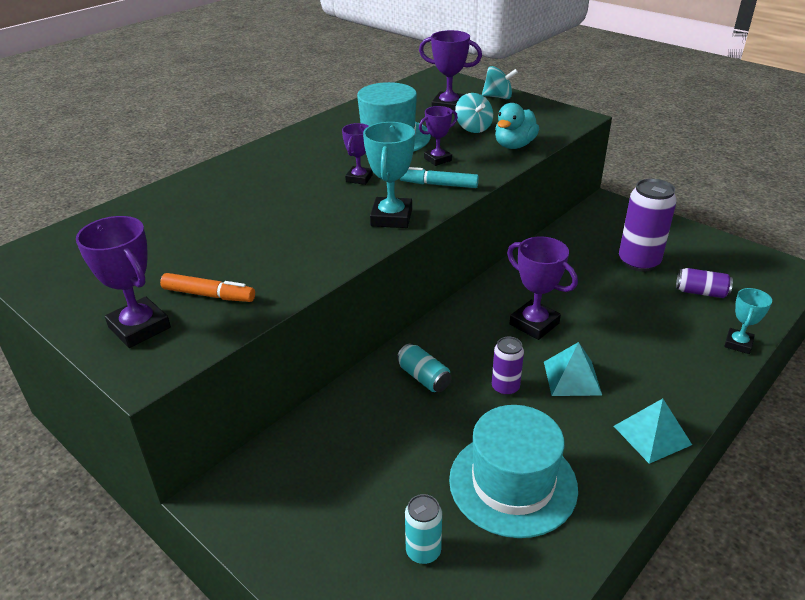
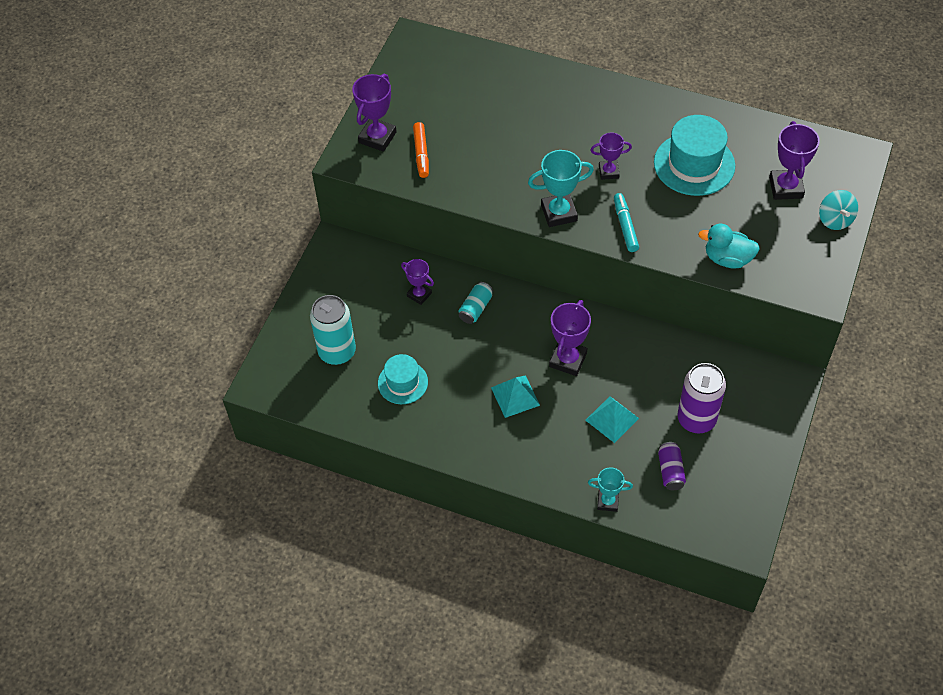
camera: 70 degrees right, 20 degrees up
turquoise can [405,494,442,564] -> turquoise can [310,295,356,365], size x1.83
purple trophy [419,106,458,166] -> purple trophy moved to [401,259,434,305]
turquoise hat [449,405,578,538] -> turquoise hat [378,354,428,404], size x0.61
turquoise spinning top [455,93,493,133] -> none
purple can [492,337,524,396] -> none
turquoise pyramid [614,398,692,464] -> turquoise pyramid moved to [585,396,639,443]

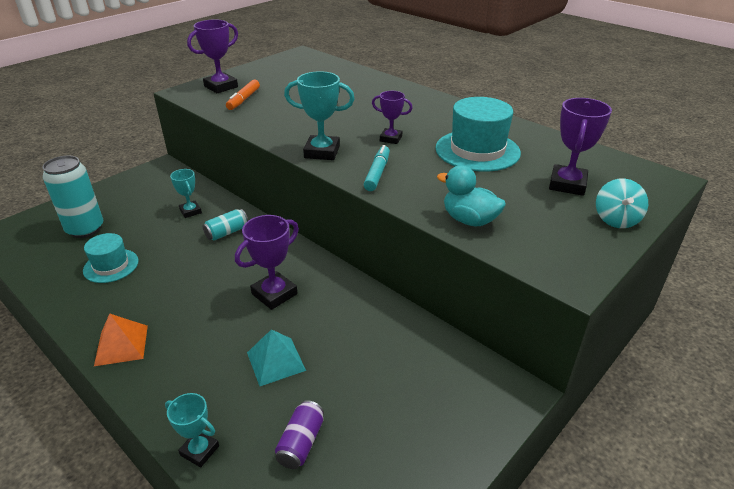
camera: 20 degrees right, 20 degrees down
purple trophy [401,259,434,305] -> turquoise trophy [170,169,202,218]
turquoise pyramid [491,375,540,418] -> none
purple can [677,363,726,434] -> none
none -> orange pyramid [94,313,148,366]

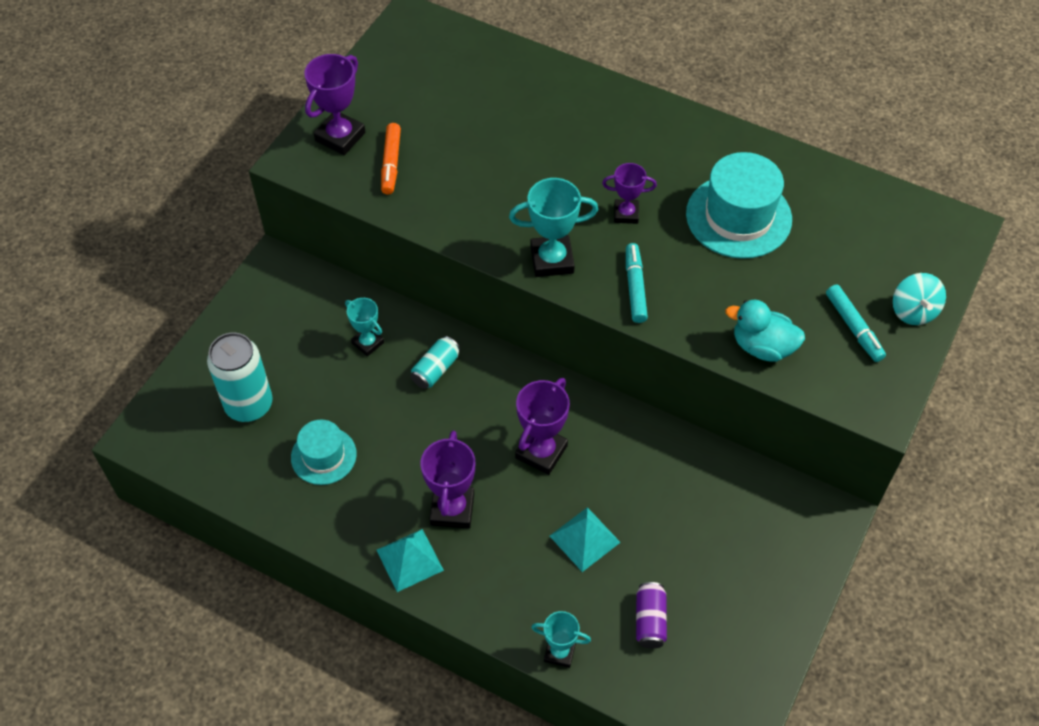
camera: 15 degrees left, 20 degrees up
orange pyramid [94,313,148,366] -> turquoise pyramid [377,529,444,592]
purple trophy [549,98,612,196] -> purple trophy moved to [421,431,475,529]
none -> turquoise marker [826,285,886,362]

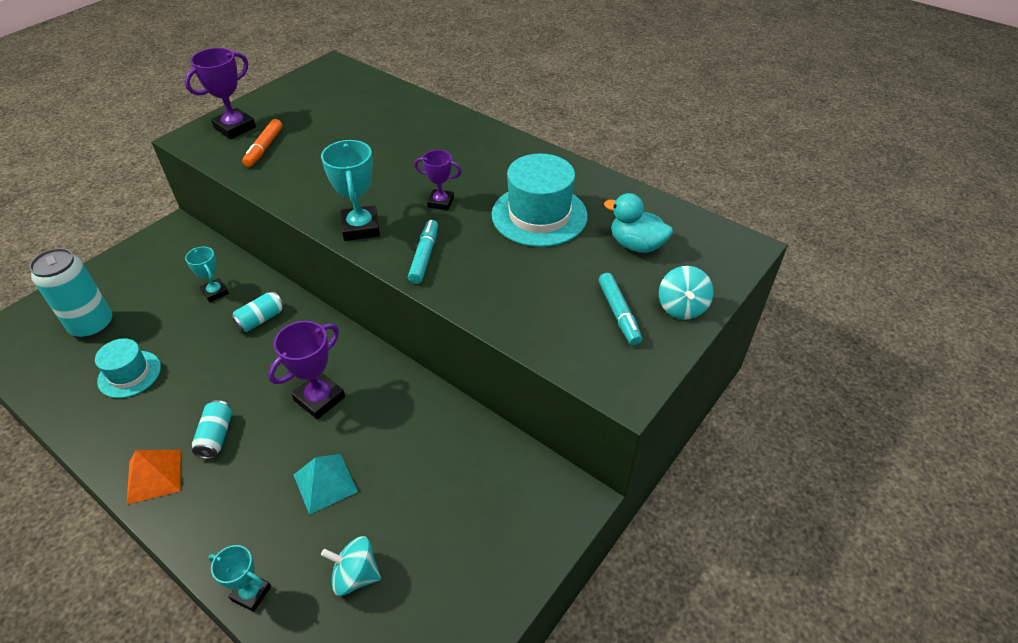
camera: 10 degrees right, 10 degrees down
turquoise pyramid [377,529,444,592] -> orange pyramid [127,450,181,504]
purple trophy [421,431,475,529] -> turquoise can [192,400,232,459]
turquoise trophy [509,178,598,277] -> turquoise trophy turned 75 degrees clockwise [321,140,380,241]
purple can [636,582,667,648] -> turquoise spinning top [321,536,381,596]
turquoise duck [725,300,805,362] -> turquoise duck moved to [604,193,673,253]

